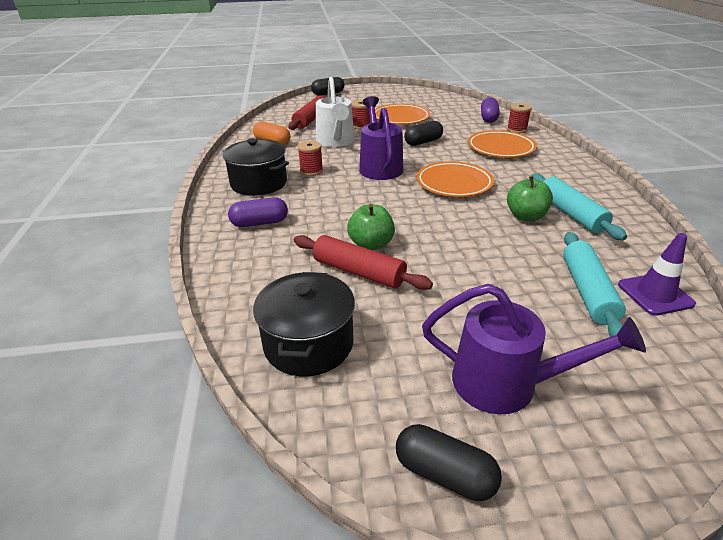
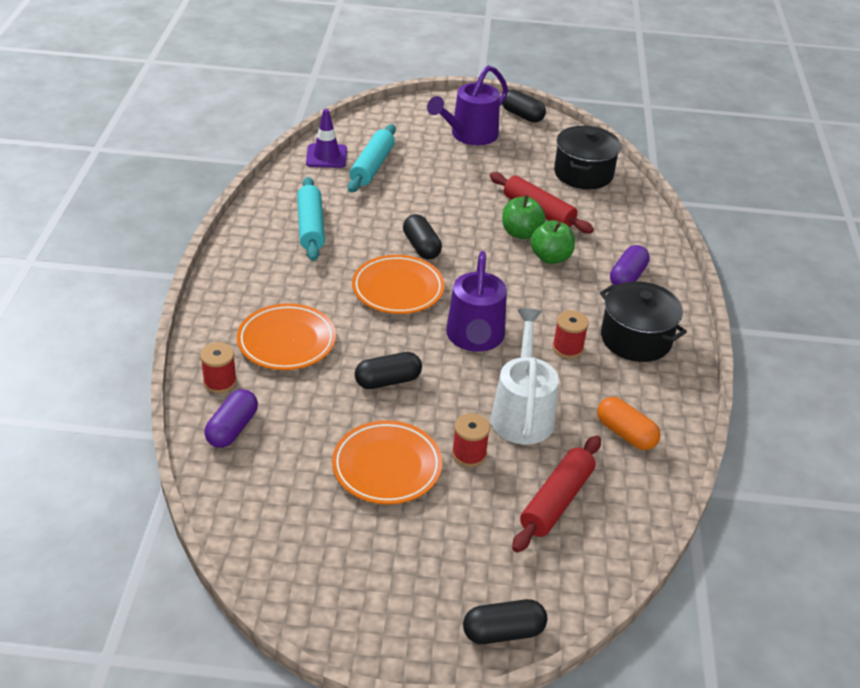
camera: 170 degrees left, 5 degrees up
purple capsule [228,197,288,227] -> purple capsule turned 60 degrees counterclockwise [610,245,650,286]
purple watering can [422,284,646,414] -> purple watering can turned 75 degrees counterclockwise [427,65,508,145]
green apple [507,176,553,221] -> green apple moved to [530,220,575,264]
none -> black capsule [403,214,442,260]

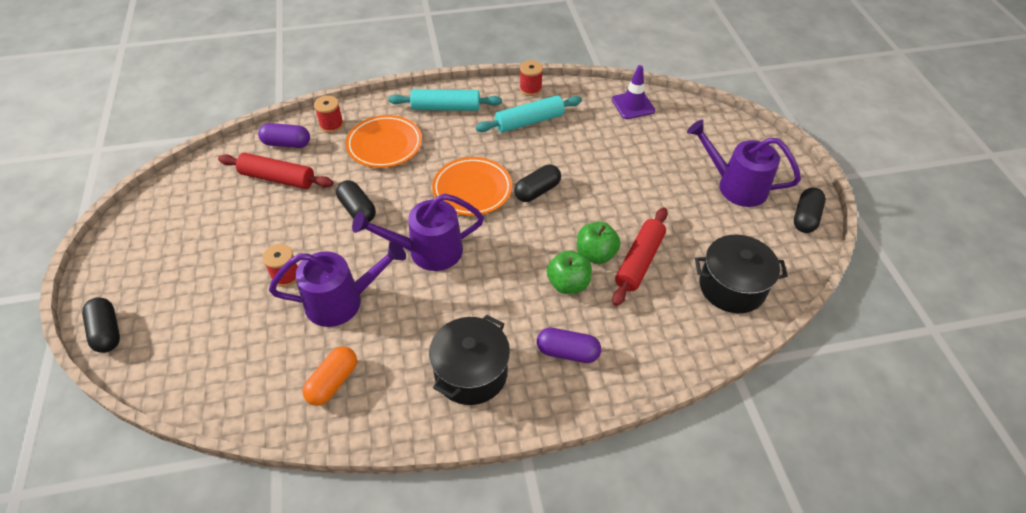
camera: 75 degrees right, 10 degrees up
orange plate [332,420,443,504] -> none
turquoise rolling pin [348,124,396,193] -> turquoise rolling pin moved to [388,89,502,111]
white watering can [491,309,559,445] -> purple watering can [269,241,406,327]
red rolling pin [512,435,601,553] -> red rolling pin moved to [218,153,333,189]
red spool [552,310,589,359] -> red spool moved to [520,60,543,96]

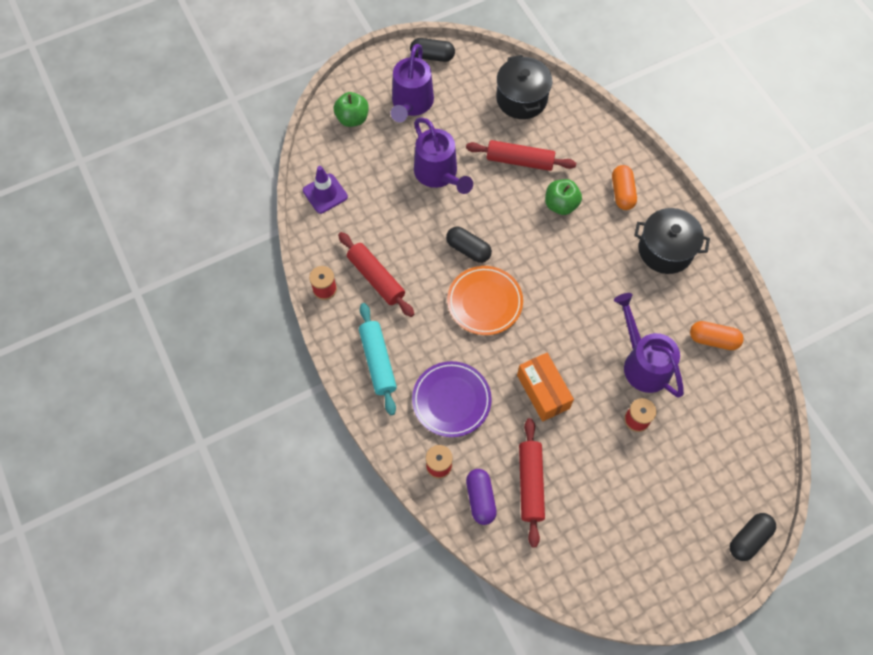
camera: 105 degrees left, 15 degrees up
black capsule [336,180,376,222] -> orange box [517,353,574,422]
orange plate [346,115,422,168] -> purple plate [412,361,492,437]
purple watering can [352,193,484,271] -> purple watering can moved to [414,118,473,194]
turquoise rolling pin [475,95,582,133] -> red rolling pin [338,232,414,317]
purple capsule [537,328,601,363] -> orange capsule [612,165,637,210]
green apple [577,222,621,264] -> green apple moved to [334,92,369,127]

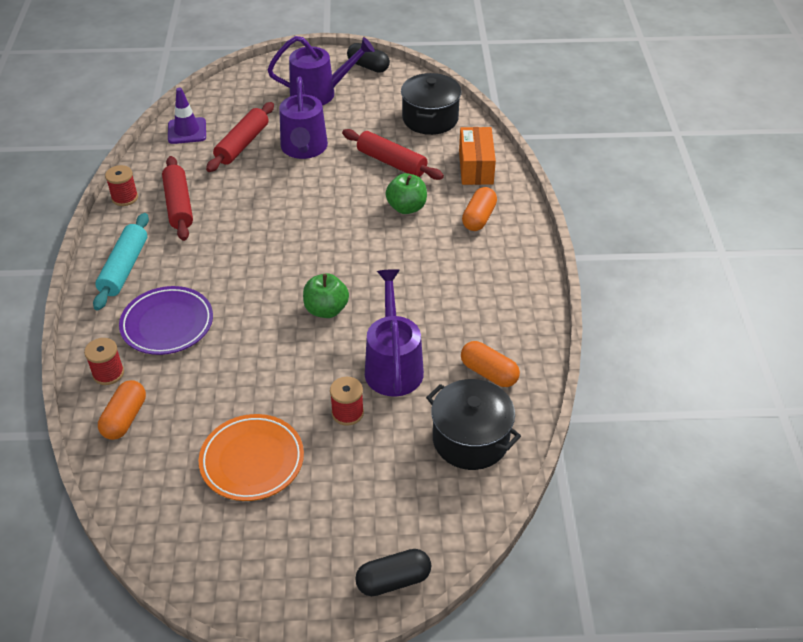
camera: 25 degrees right, 20 degrees down
green apple [334,92,369,127] -> green apple moved to [303,273,349,318]
purple watering can [391,44,434,122] -> purple watering can turned 135 degrees counterclockwise [267,36,375,105]
black capsule [446,227,492,263] -> none
orange plate [447,266,523,335] -> orange plate moved to [199,414,304,501]
purple capsule [466,469,497,525] -> orange capsule [98,380,146,440]
orange box [517,353,574,422] -> orange box moved to [459,127,496,185]
red rolling pin [519,418,545,547] -> red rolling pin moved to [206,102,274,172]
black pot [634,208,710,274] -> black pot moved to [426,379,521,470]

